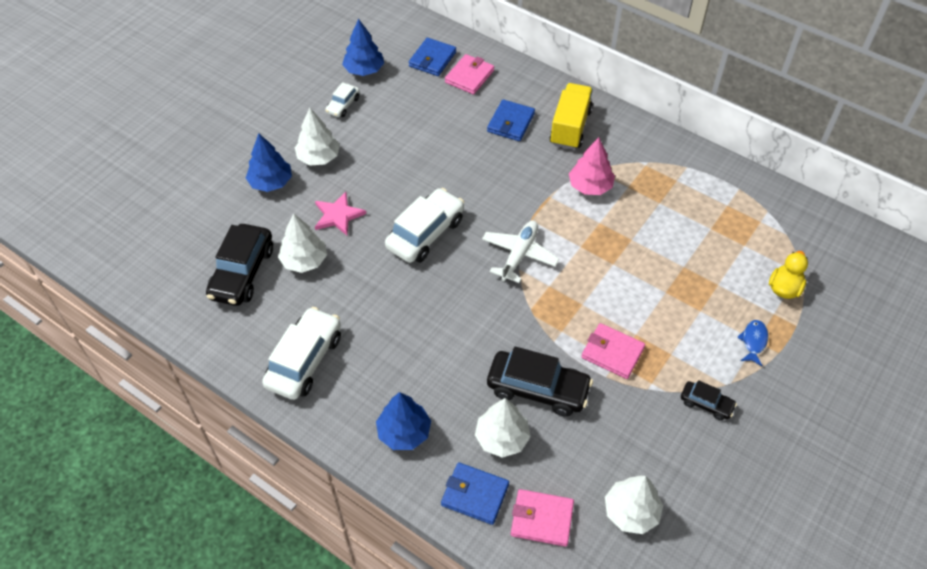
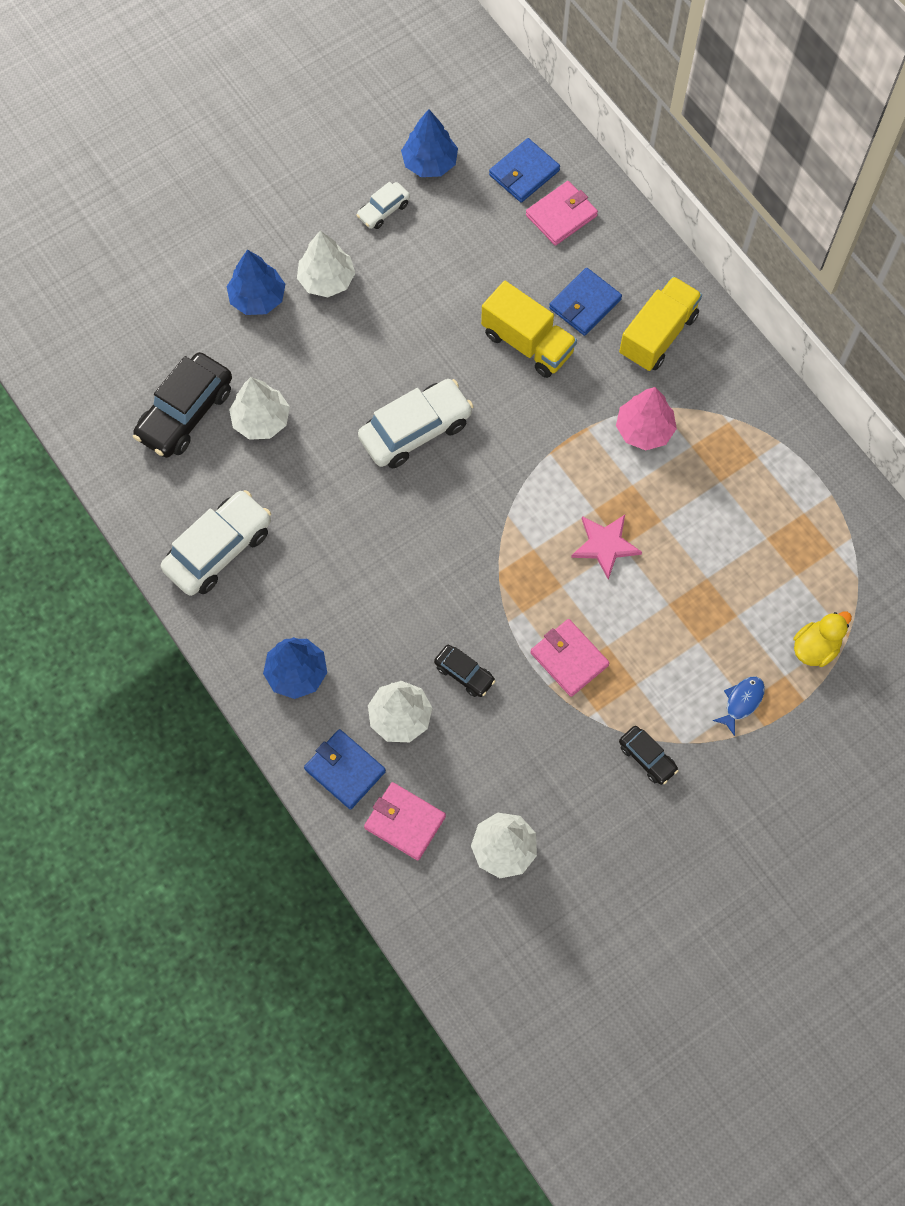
camera: 20 degrees right, 15 degrees up
pink star [315,192,366,236] -> pink star moved to [571,515,642,580]
white plane [482,221,559,283] -> none
black car [487,346,593,417] -> black car [434,645,495,697], size x0.52
none -> yellow truck [481,281,577,378]

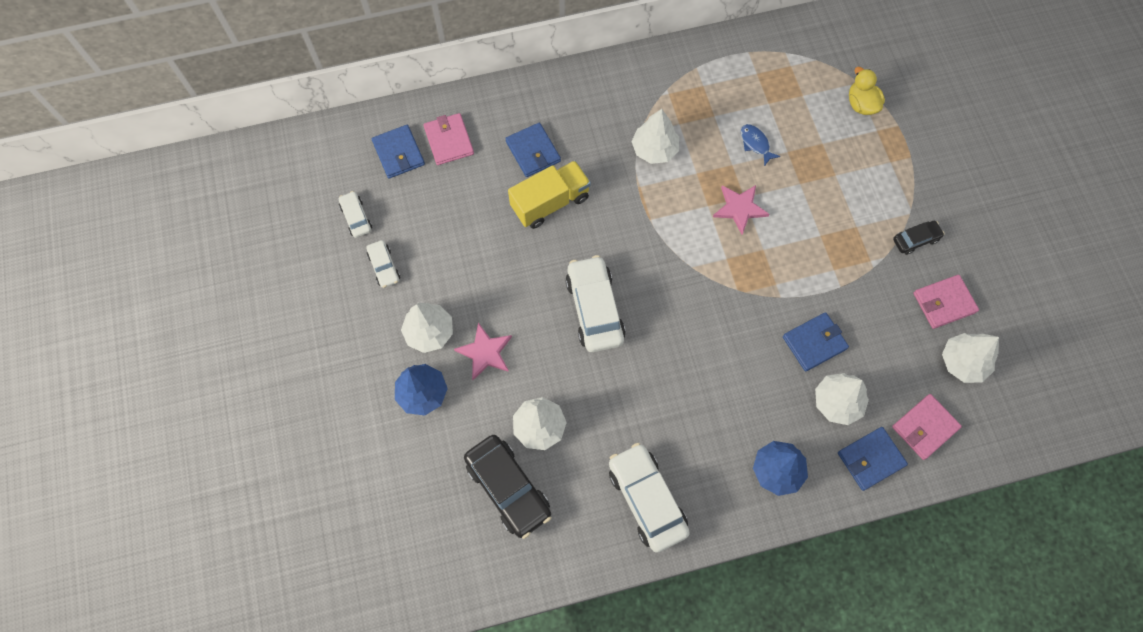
camera: 70 degrees left, 0 degrees up
blue tree [401,109,458,177] -> white car [339,191,372,238]
black car [434,645,495,697] -> blue wallet [783,312,849,372]
pink wallet [530,619,610,697] -> pink wallet moved to [914,275,979,329]
pink tree [616,387,677,450] -> white tree [631,109,679,164]
yellow truck [619,276,702,371] -> none
blue fish [713,676,765,736] -> blue fish moved to [741,124,781,166]
none -> pink star [454,323,512,380]

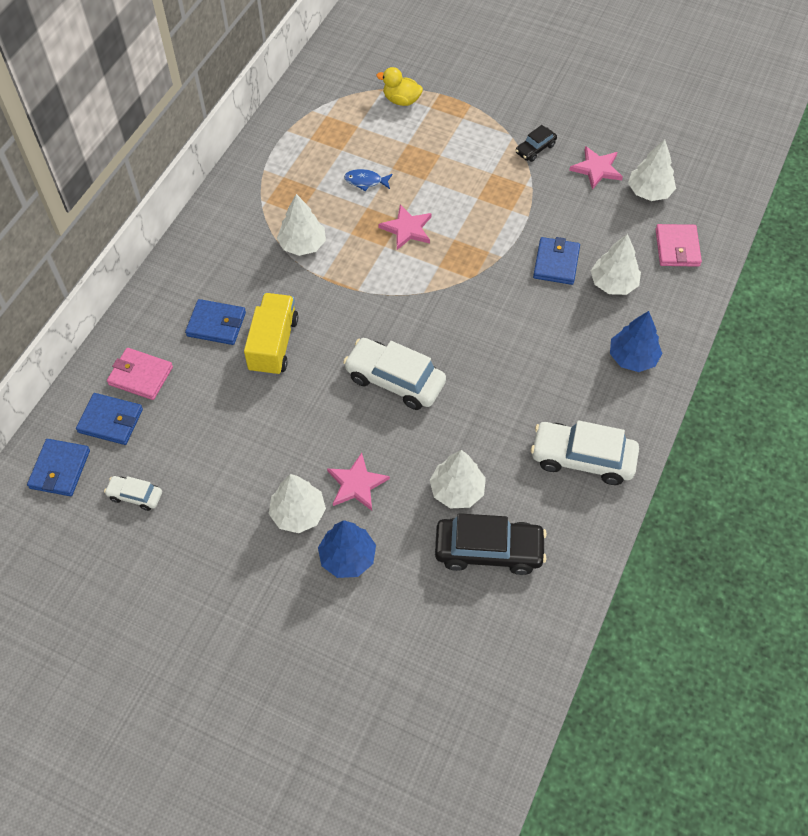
camera: 50 degrees left, 10 degrees down
white car [366,240,400,288] -> none
blue wallet [838,427,908,491] -> blue wallet moved to [27,439,90,496]
black car [893,221,945,255] -> black car turned 150 degrees counterclockwise [515,125,557,162]
pink wallet [914,275,979,329] -> pink star [569,146,623,190]

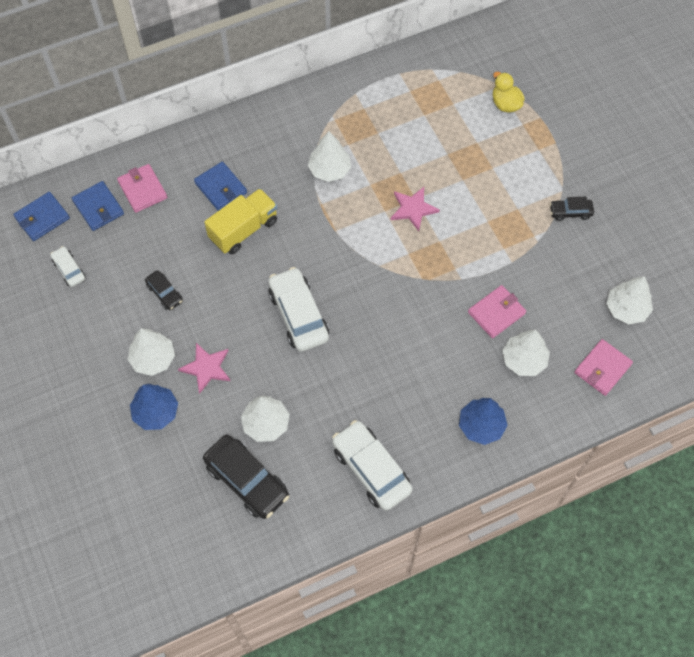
camera: 40 degrees right, 5 degrees up
blue fish [344,169,393,191] -> none
blue wallet [533,237,580,285] -> pink wallet [468,285,526,338]
pink star [569,146,623,190] -> none
none -> black car [145,270,183,310]

